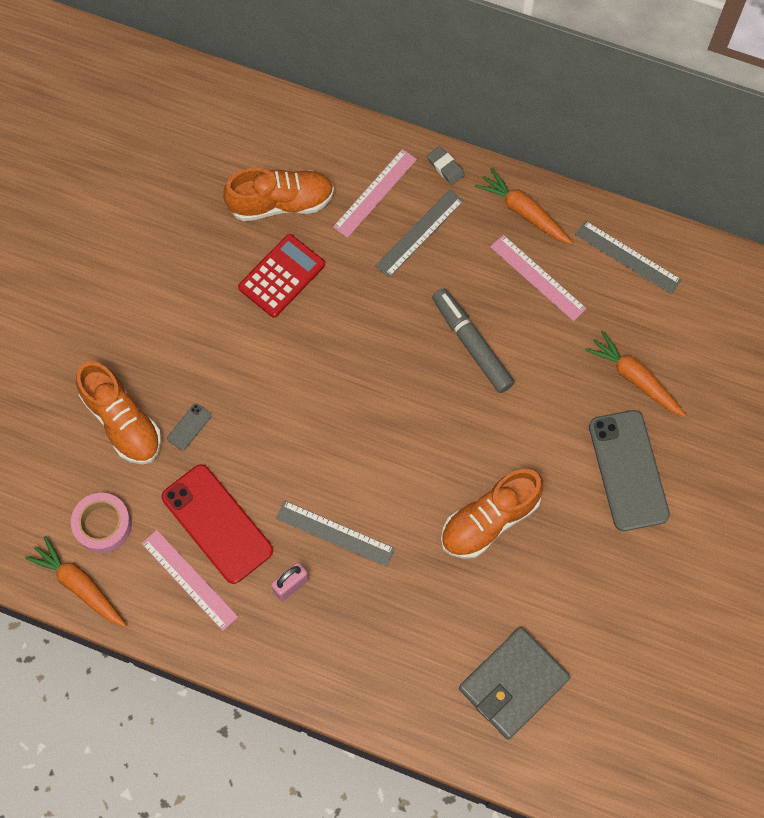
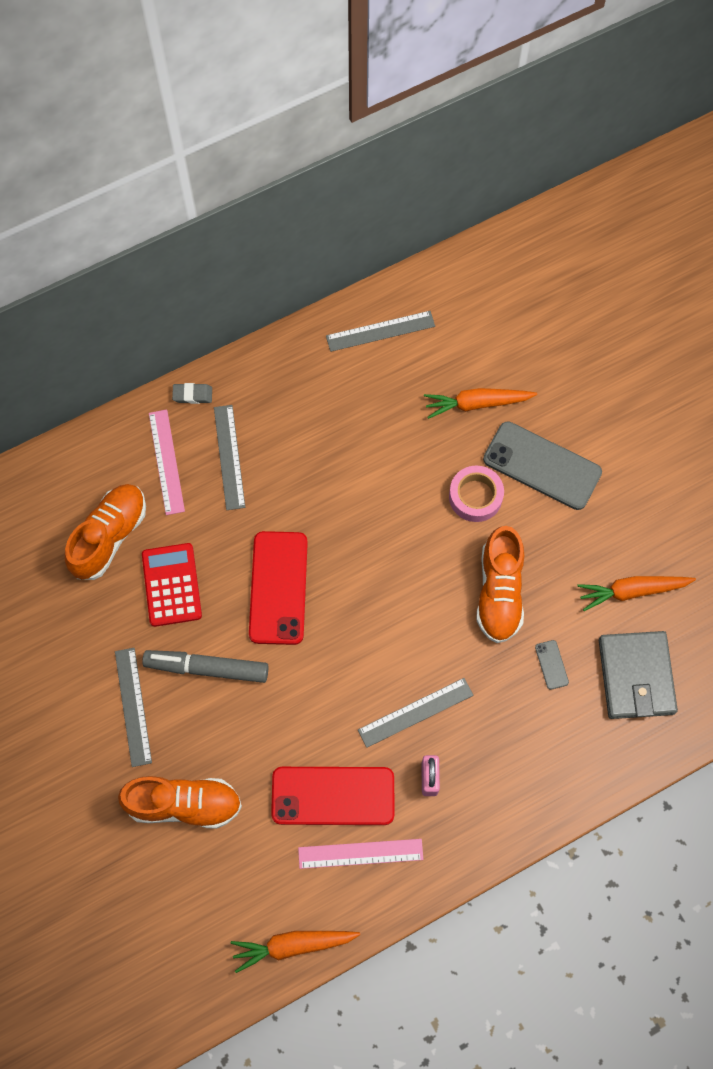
camera: 50 degrees left, 0 degrees up
pink tape [71,493,132,553] -> pink tape moved to [449,466,504,522]
grey phone [167,403,212,451] -> grey phone moved to [535,640,569,690]
grey marker [432,288,514,393] -> grey marker moved to [142,650,269,683]
orange carrot [475,168,573,244] -> orange carrot moved to [577,576,696,611]
pink ruler [490,235,587,321] -> none
none -> grey ruler [115,648,152,767]
none -> red phone [249,531,308,645]

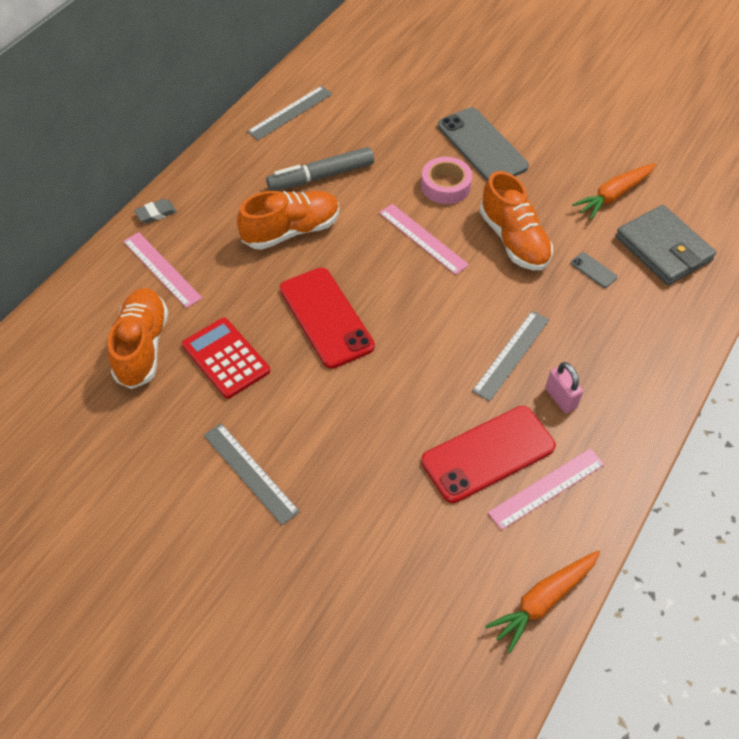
camera: 30 degrees left, 15 degrees down
orange shoe [118,776,242,829] -> orange shoe moved to [237,191,339,250]
grey marker [142,650,269,683] -> grey marker moved to [266,147,374,191]
grey ruler [214,405,245,510] -> none
orange carrot [424,388,537,419] -> none
grey phone [483,421,602,510] -> grey phone turned 60 degrees clockwise [438,107,529,181]
none -> pink ruler [379,204,469,275]

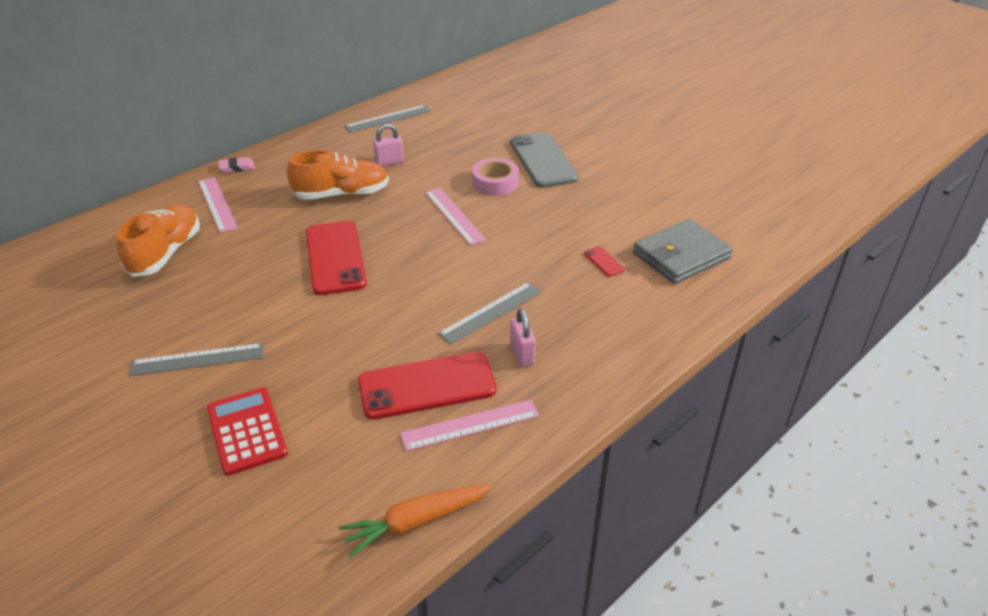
camera: 15 degrees right, 15 degrees down
grey eraser [134,199,177,223] -> pink eraser [218,157,254,173]
red calculator [182,318,270,399] -> red calculator moved to [207,387,288,476]
grey ruler [204,423,300,525] -> grey ruler turned 75 degrees counterclockwise [129,343,263,376]
grey marker [266,147,374,191] -> pink padlock [373,124,404,166]
orange shoe [480,171,553,270] -> none
grey phone [571,252,617,288] -> red phone [584,246,625,277]
orange carrot [572,163,656,220] -> none
grey wallet [616,205,716,285] -> grey wallet turned 75 degrees clockwise [633,219,733,284]

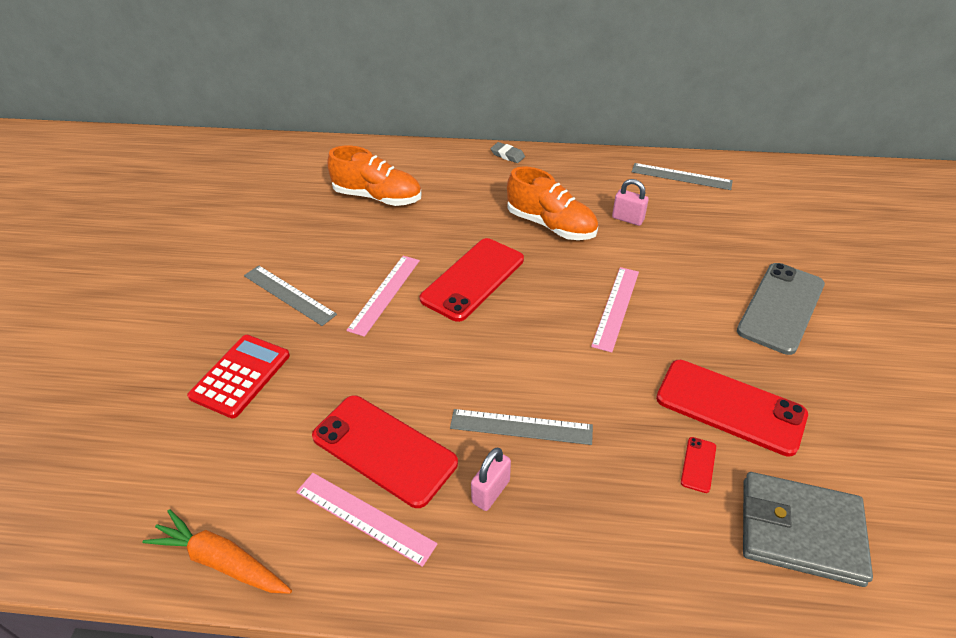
camera: 50 degrees right, 5 degrees up
orange shoe [117,205,200,277] -> orange shoe turned 45 degrees clockwise [327,146,422,206]
pink ruler [198,177,238,233] -> pink ruler moved to [346,256,420,337]
pink eraser [218,157,254,173] -> grey eraser [491,142,525,163]
pink tape [472,158,519,196] -> none
none -> red phone [656,360,808,457]

